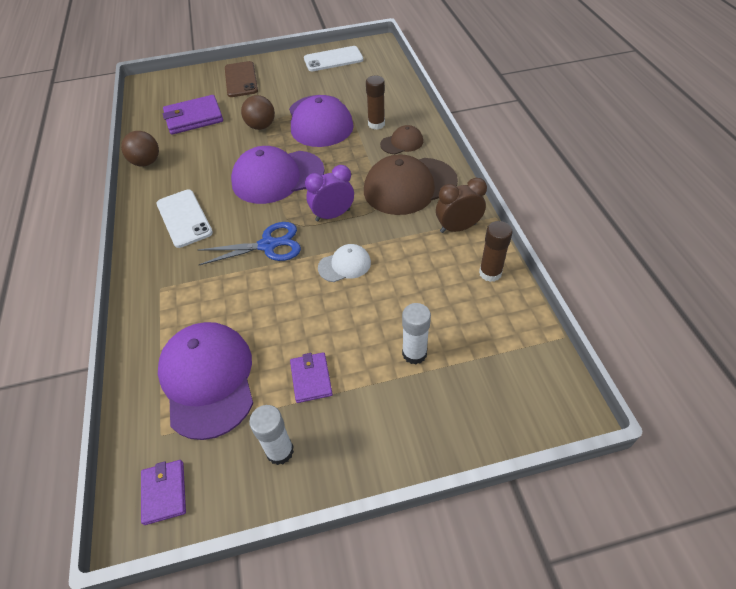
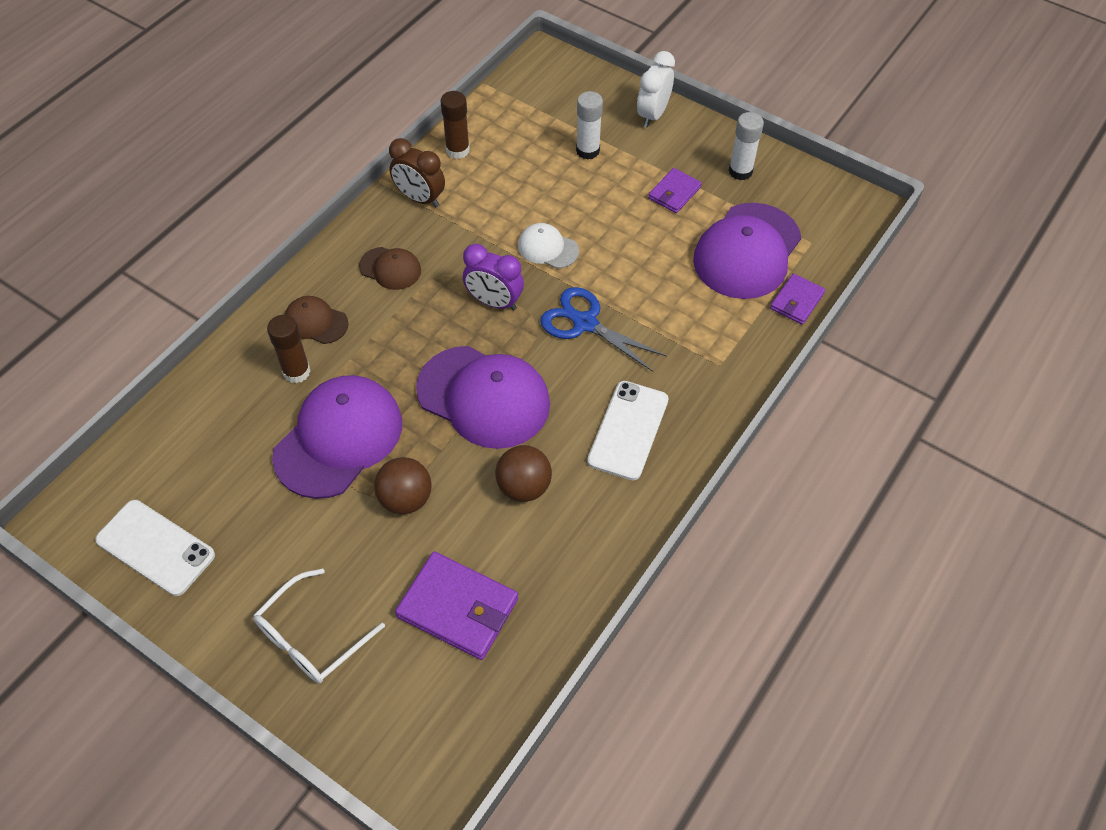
camera: 135 degrees left, 5 degrees up
brown ball [121,131,159,166] -> brown ball moved to [495,445,552,502]
purple wallet [141,460,186,525] -> purple wallet moved to [770,274,825,325]
brown phone [225,61,258,97] -> white glasses [253,569,385,683]
brown cap [364,154,458,215] -> brown cap [359,247,421,290], size x0.50
none -> white clock [637,51,675,128]

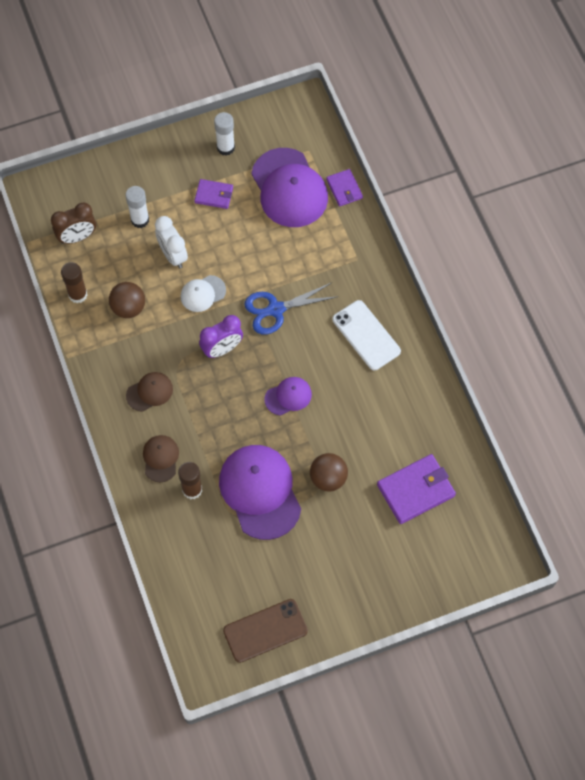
camera: 55 degrees left, 10 degrees up
white phone [95,500,215,596] -> brown phone [223,599,308,663]
white glasses [253,569,385,683] -> none
brown cap [285,296,349,344] -> brown cap turned 120 degrees clockwise [143,435,179,483]
brown clock [389,138,445,207] -> brown clock moved to [51,202,96,244]
purple cap [416,346,550,449] -> purple cap [265,377,312,415], size x0.50
brown ball [495,445,552,502] -> brown ball moved to [109,282,145,318]
white clock [637,51,675,128] -> white clock moved to [155,216,188,268]
purple wallet [648,168,702,213] -> purple wallet turned 60 degrees counterclockwise [194,179,233,209]

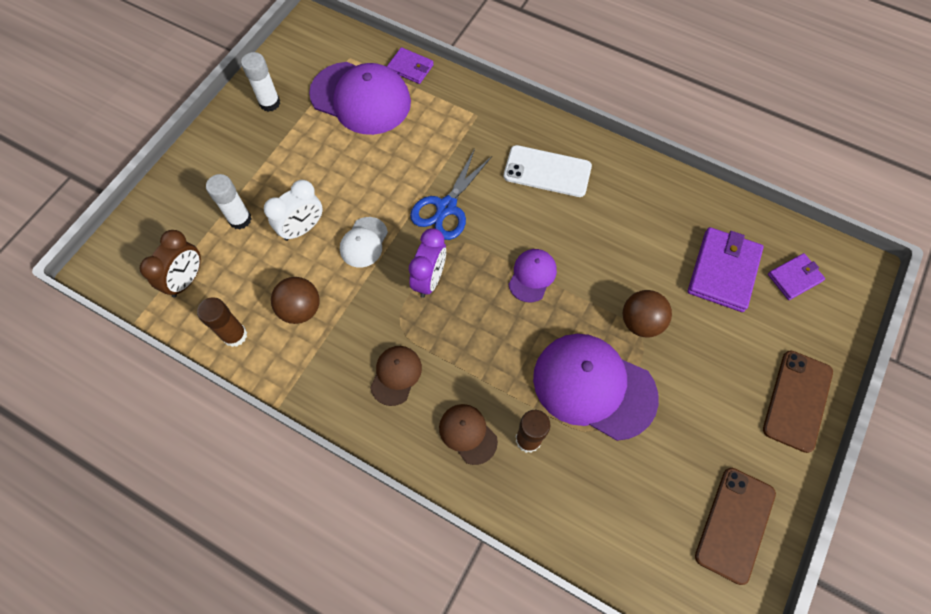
camera: 40 degrees left, 0 degrees up
white clock [155,216,188,268] -> white clock turned 60 degrees counterclockwise [264,180,323,241]
purple wallet [194,179,233,209] -> purple wallet moved to [768,253,825,300]
none -> brown phone [763,351,833,453]

